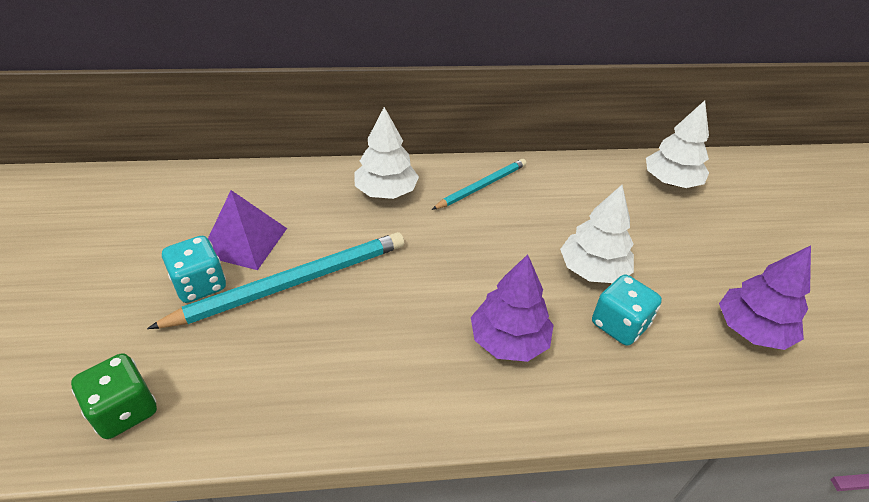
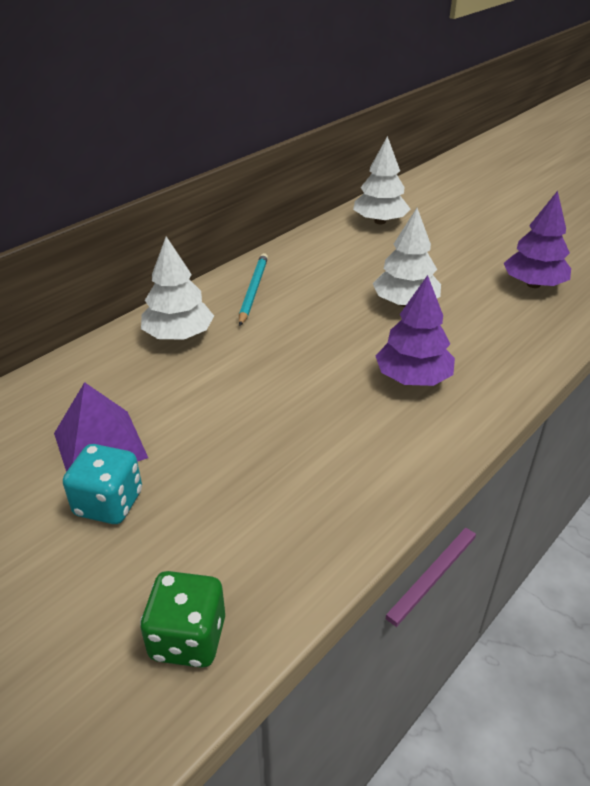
camera: 40 degrees left, 5 degrees down
turquoise pencil [147,232,404,329] -> none
turquoise dice [592,275,662,346] -> none

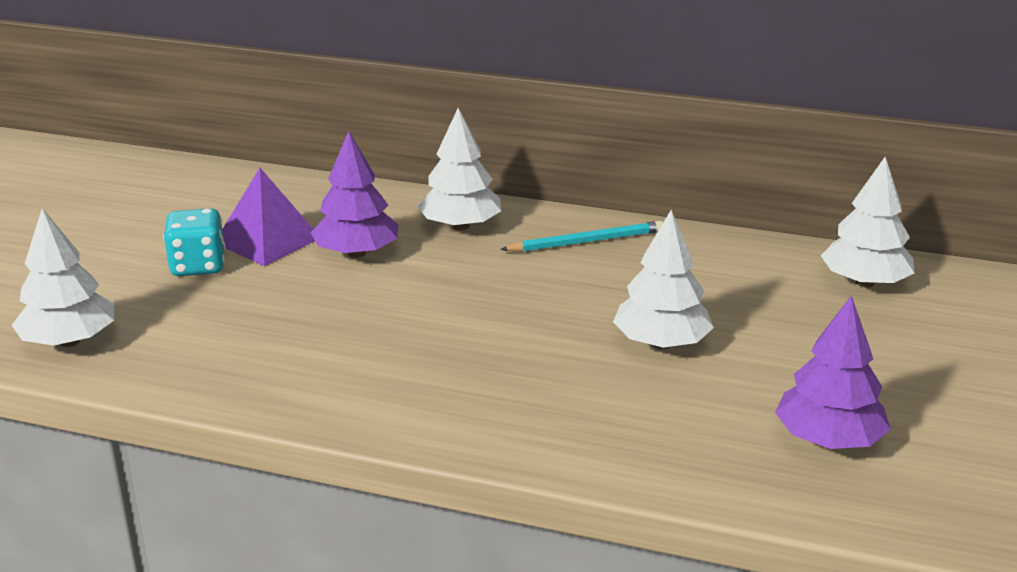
camera: 65 degrees right, 10 degrees down
green dice [140,571,225,668] -> white tree [12,208,114,347]
purple tree [376,275,455,386] -> purple tree moved to [311,131,398,258]

